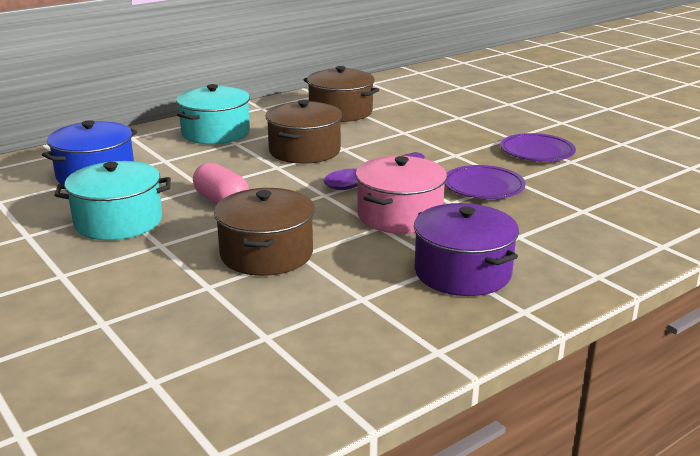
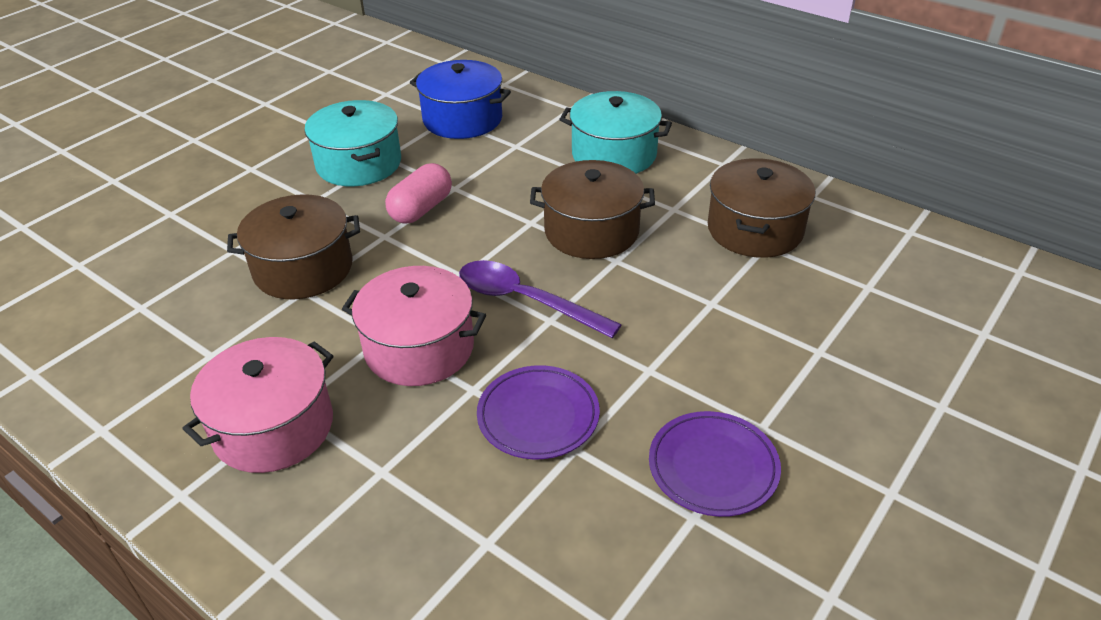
camera: 75 degrees right, 15 degrees up
purple pot [414,203,519,296] -> pink pot [182,337,334,473]

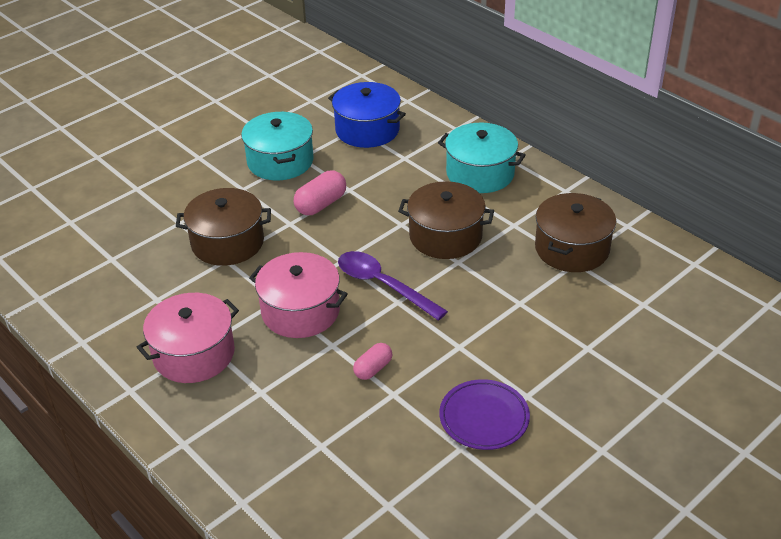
camera: 10 degrees right, 0 degrees up
purple plate [477,365,600,459] -> pink capsule [353,343,392,380]

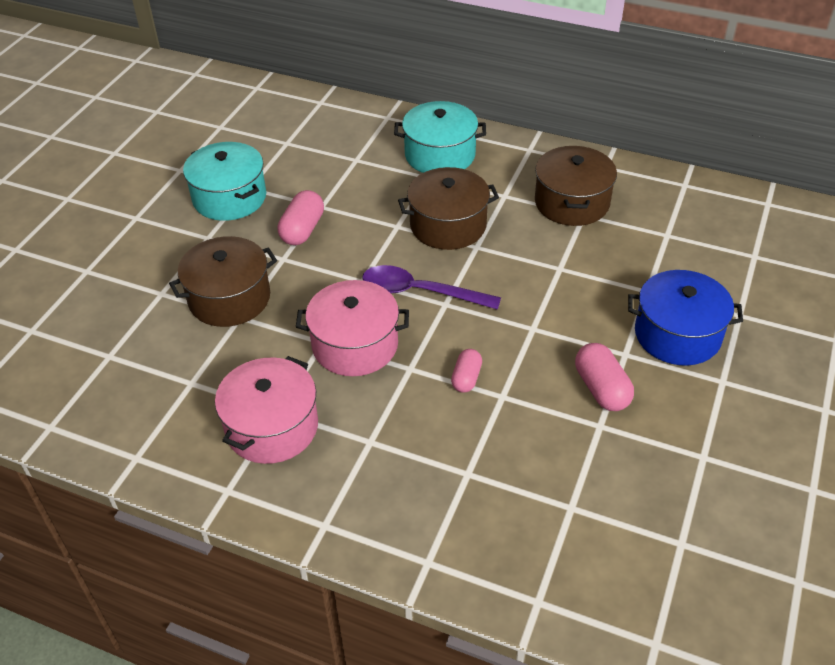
camera: 25 degrees left, 5 degrees up
blue pot [328,82,406,148] -> blue pot moved to [628,270,743,365]
purple plate [439,379,530,450] -> pink capsule [575,343,634,411]

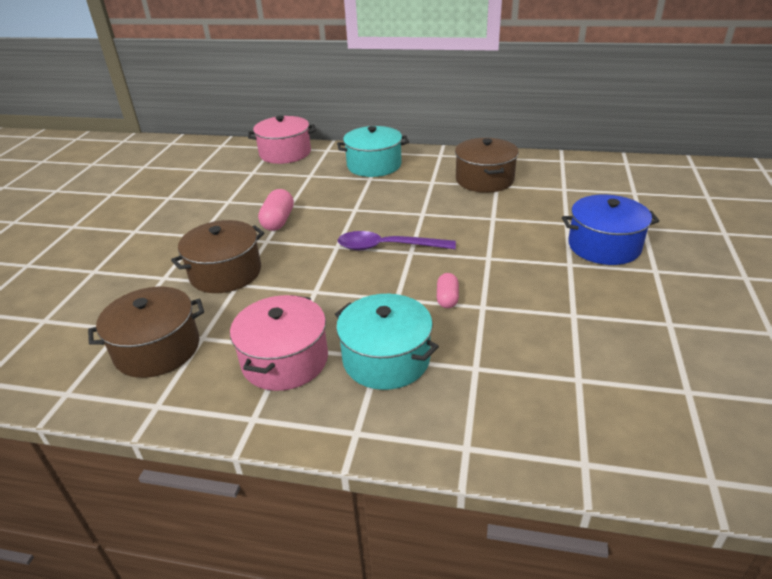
camera: 10 degrees left, 10 degrees down
turquoise pot [183,142,266,221] -> turquoise pot moved to [335,294,439,390]
pink pot [296,280,409,376] -> pink pot moved to [248,116,316,164]
brown pot [398,167,499,250] -> brown pot moved to [88,287,204,378]
pink capsule [575,343,634,411] -> none

